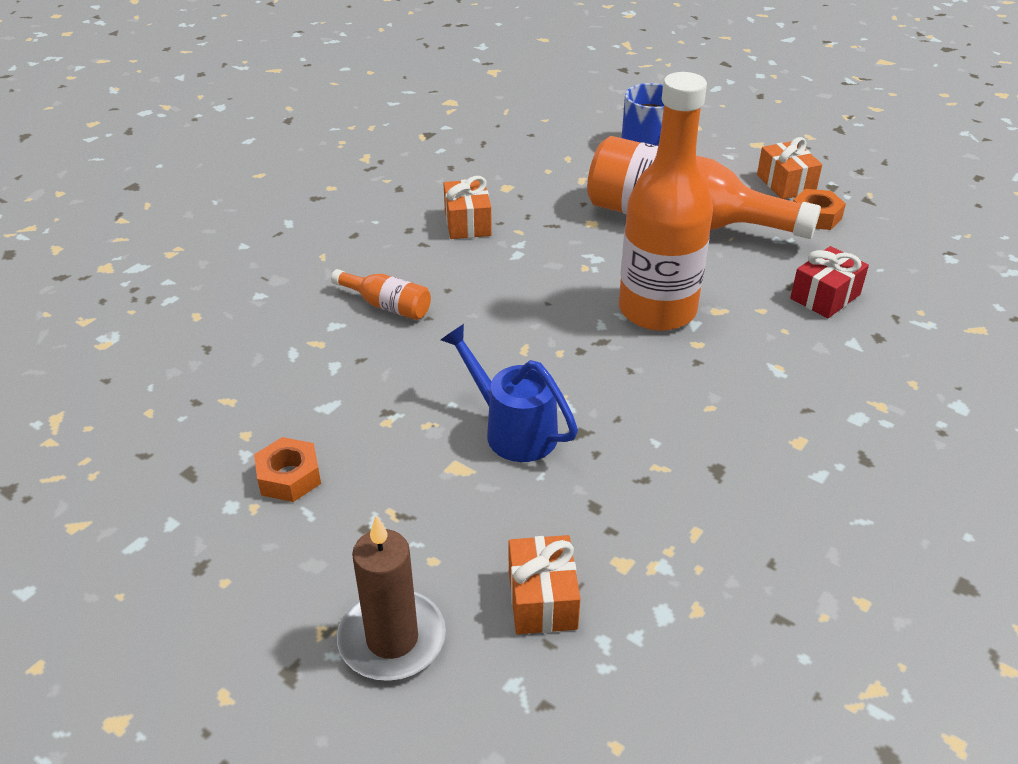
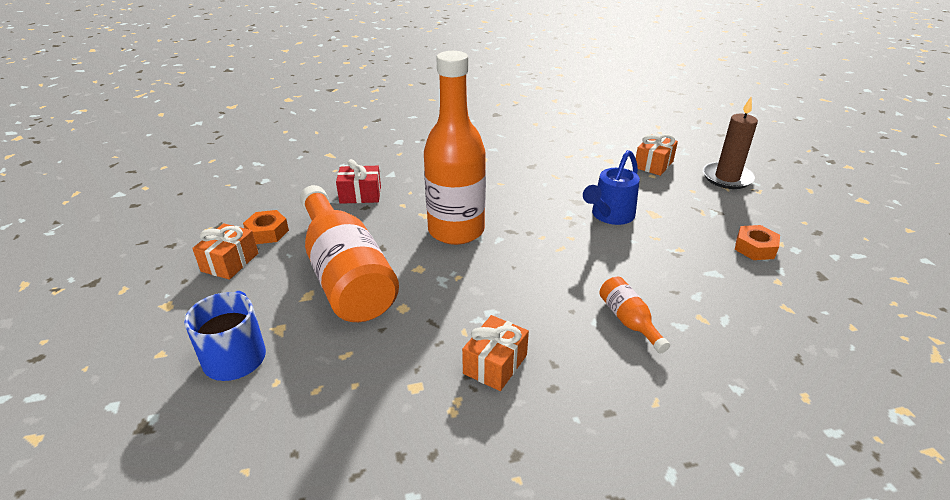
camera: 140 degrees left, 5 degrees down
blue watering can [441,324,578,462] -> blue watering can turned 45 degrees clockwise [583,150,640,225]

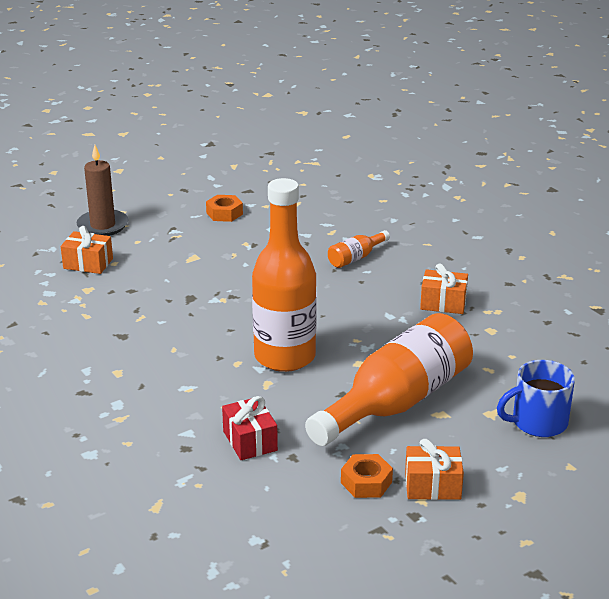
camera: 110 degrees left, 5 degrees down
blue watering can [583,150,640,225] -> none

